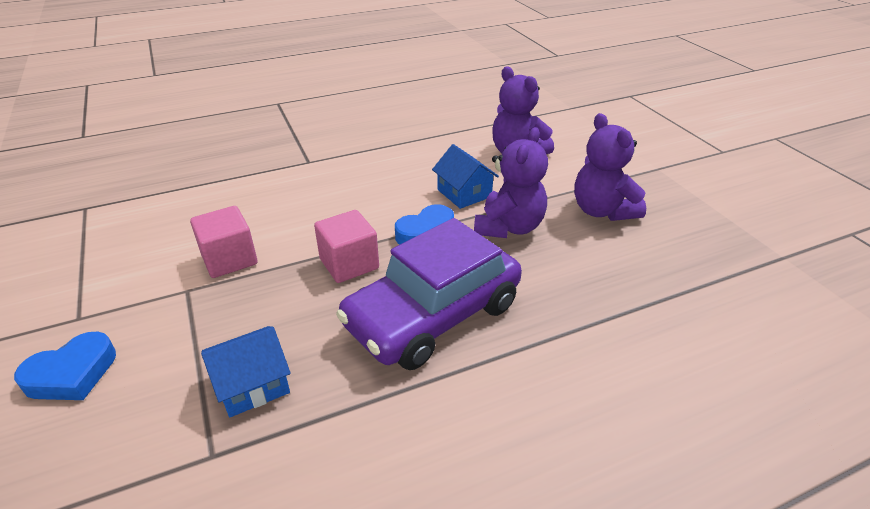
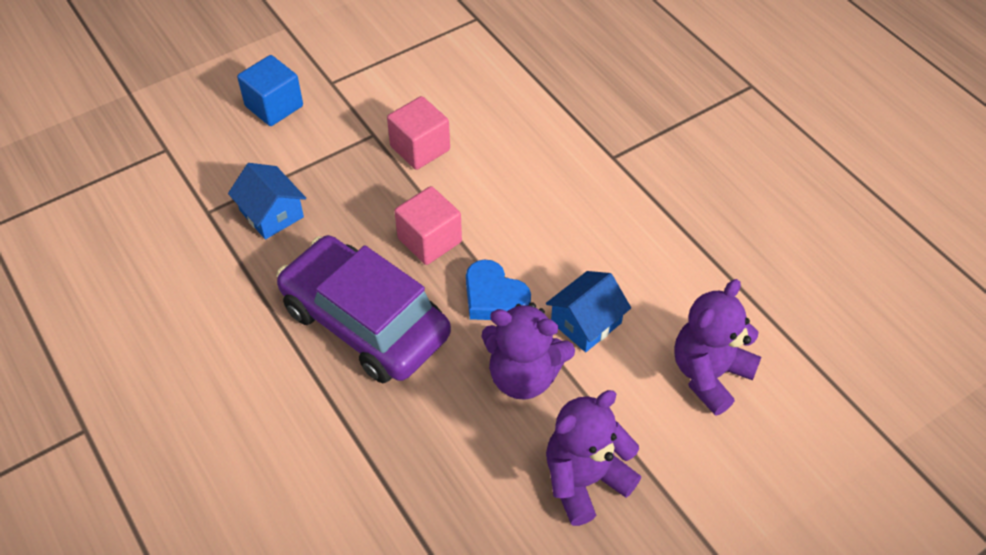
camera: 80 degrees right, 15 degrees up
blue heart [14,332,116,400] -> blue cube [237,55,303,126]

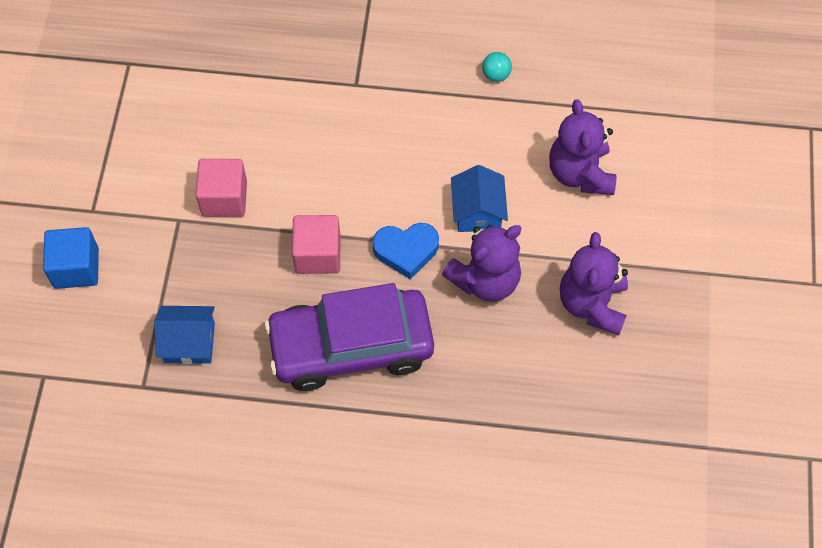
camera: 50 degrees left, 10 degrees up
none -> turquoise ball [482,52,512,82]

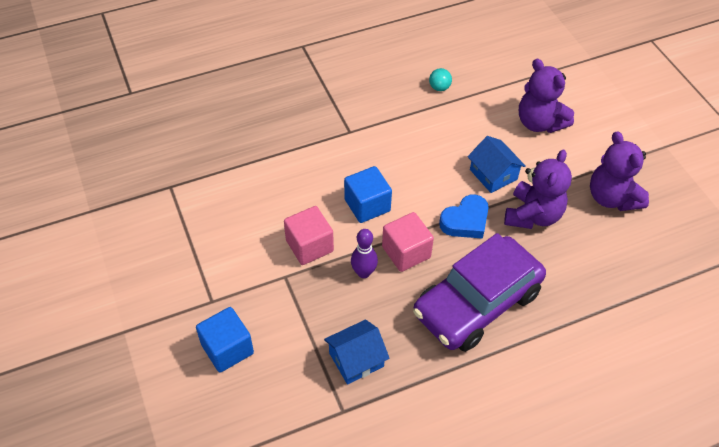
camera: 30 degrees left, 10 degrees down
none -> blue cube [344,166,392,223]
none -> purple bowling pin [351,229,378,278]

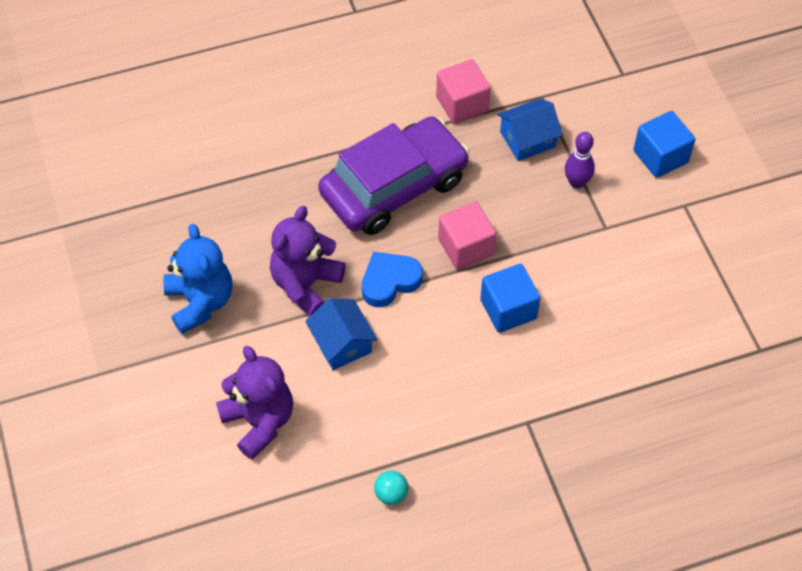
camera: 175 degrees left, 5 degrees up
pink cube [284,206,334,265] -> pink cube moved to [436,59,490,124]
purple bowling pin [351,229,378,278] -> purple bowling pin moved to [565,132,595,189]
purple teddy bear [590,131,649,211] -> blue teddy bear [163,224,233,334]

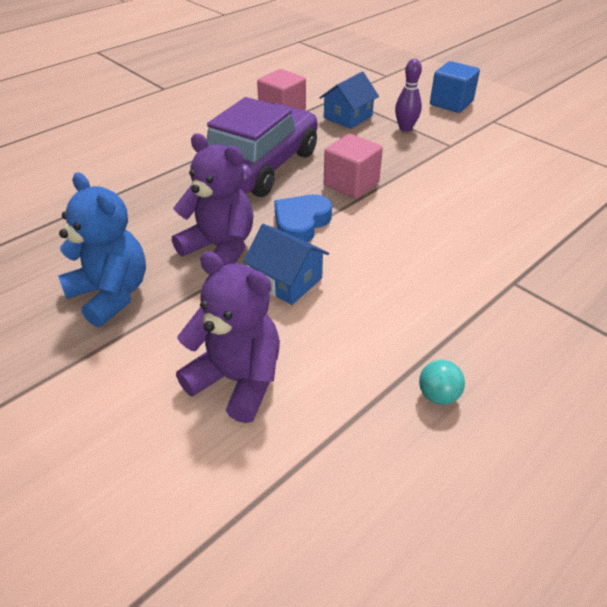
camera: 25 degrees left, 15 degrees down
purple teddy bear [270,206,345,316] -> purple teddy bear turned 120 degrees clockwise [172,133,254,265]
blue cube [480,264,540,333] -> none

